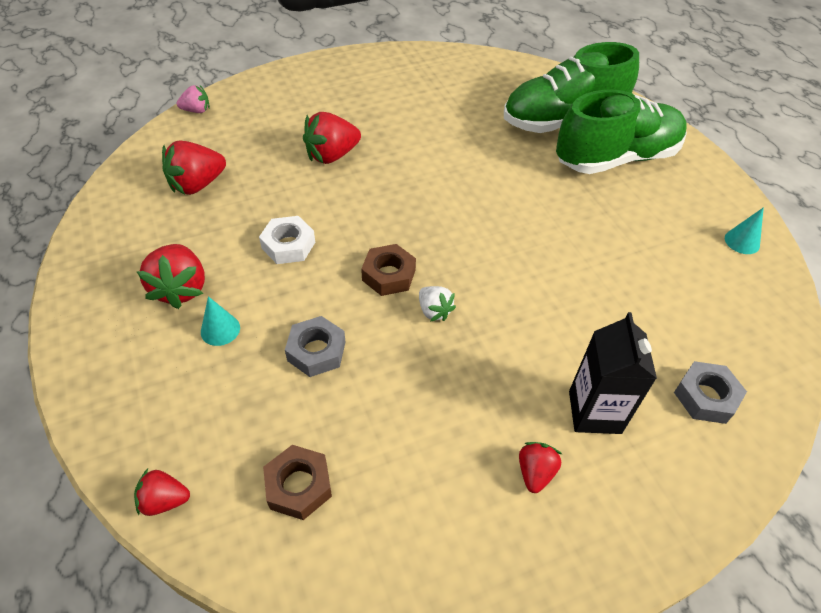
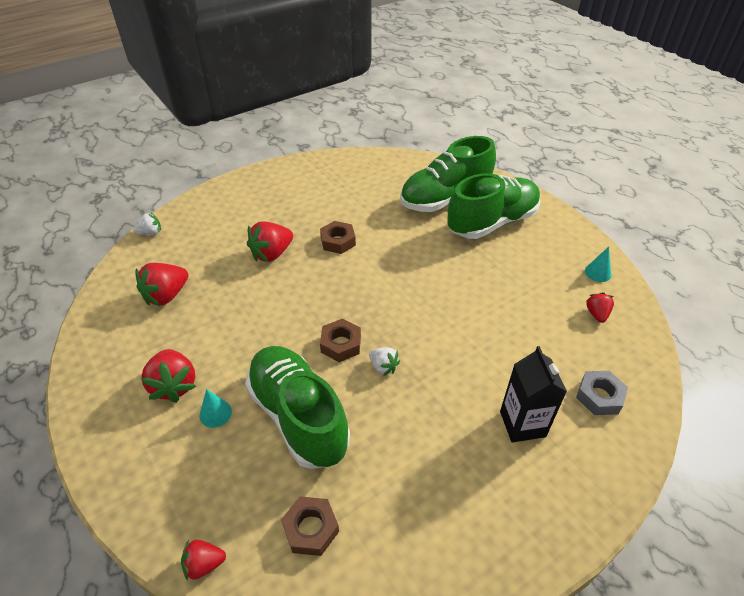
camera: 10 degrees left, 5 degrees down
pink strawberry [177,85,210,113] -> white strawberry [133,213,161,235]
white nut [259,216,315,264] -> none
grey nut [285,316,345,377] -> green shoe [245,346,350,469]
red strawberry [519,442,562,493] -> red strawberry moved to [586,292,614,323]
none -> brown nut [320,221,356,254]

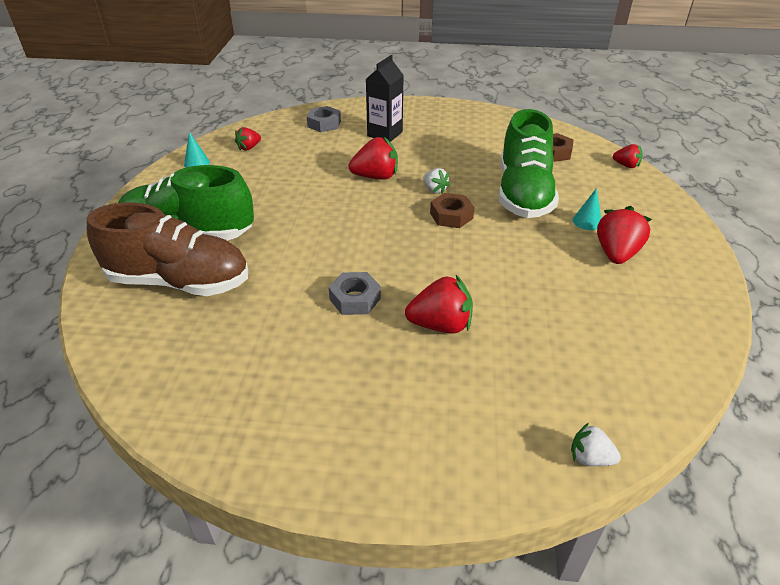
camera: 140 degrees left, 5 degrees down
red strawberry [135,263,189,307] -> red strawberry moved to [348,137,398,180]
brown nut [320,221,356,254] -> grey nut [328,272,381,315]
white strawberry [369,347,400,376] -> white strawberry turned 150 degrees clockwise [423,168,450,194]
green shoe [400,136,496,212] -> brown shoe [87,202,248,296]

